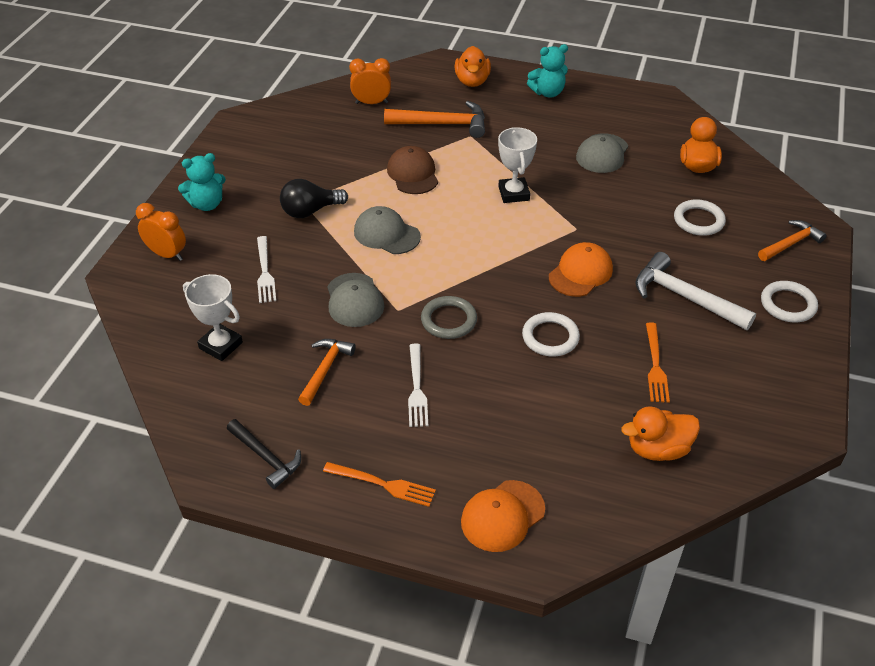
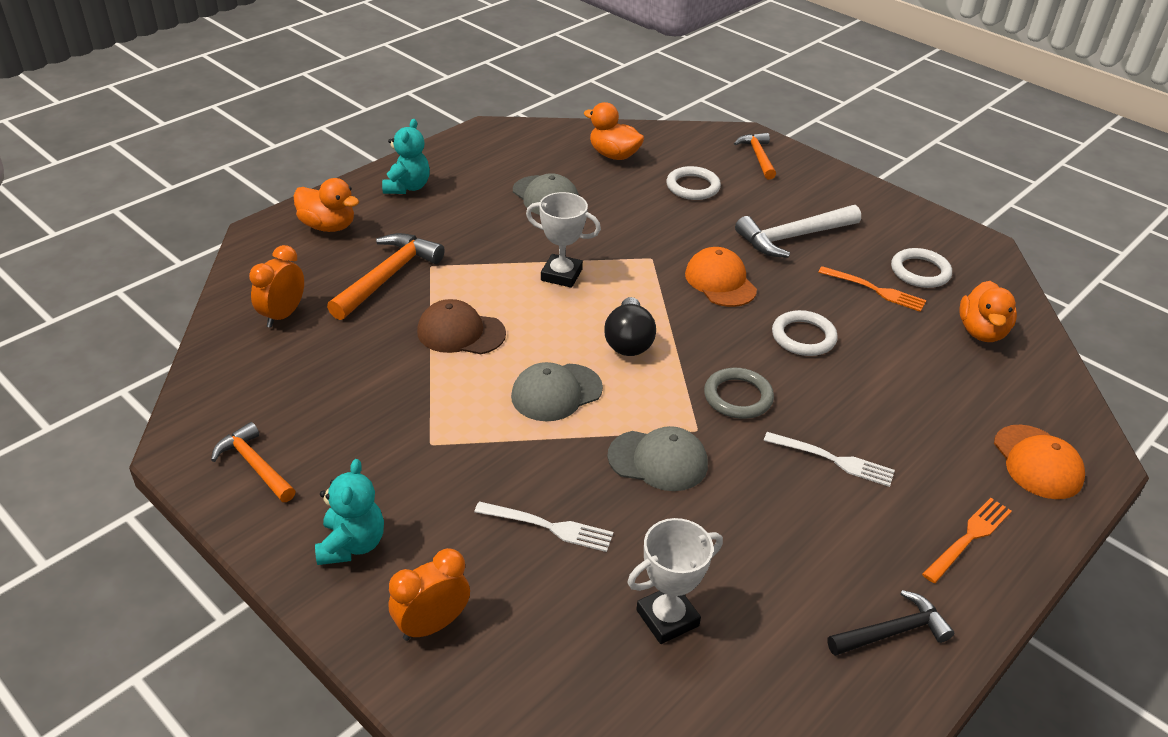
camera: 65 degrees left, 5 degrees down
black light bulb [280,179,348,218] -> black light bulb moved to [604,297,656,356]
orange hammer [298,339,356,406] -> orange hammer moved to [211,422,296,502]
white ring [761,281,818,322] -> white ring moved to [891,248,952,288]

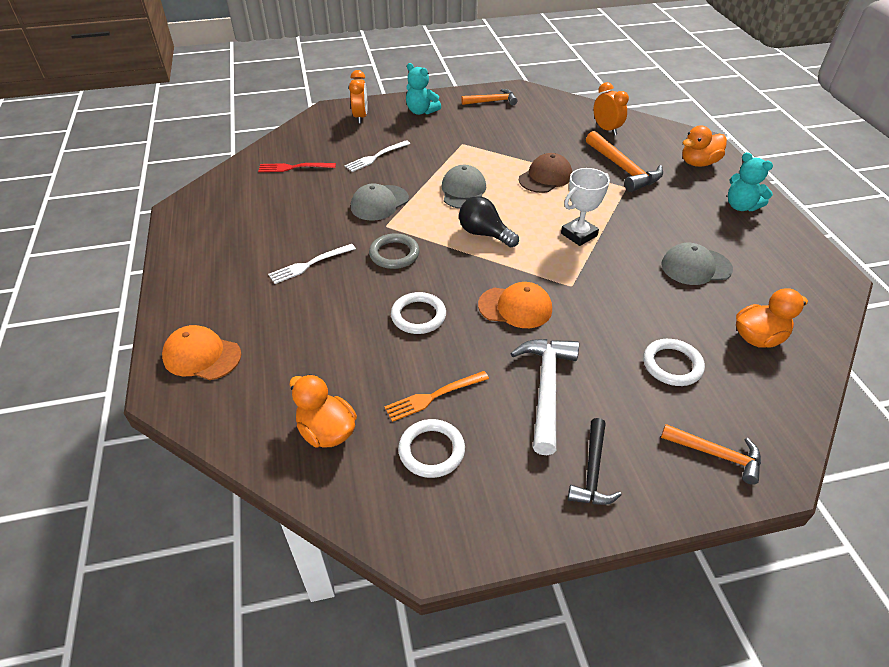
camera: 125 degrees right, 5 degrees up
white trophy [627,518,723,644] -> red fork [258,163,336,172]
black hammer [827,590,954,656] -> black hammer moved to [568,418,622,505]
orange fork [922,498,1012,583] -> none

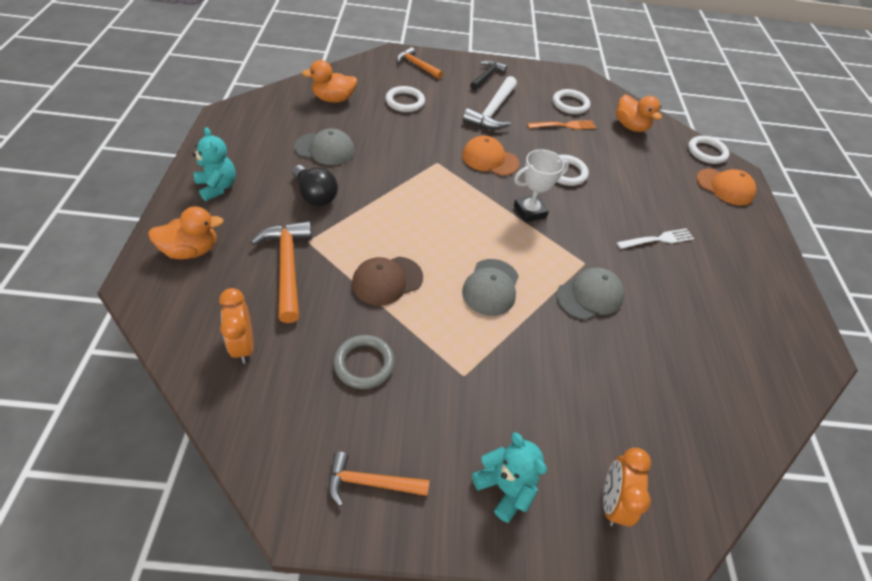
camera: 170 degrees left, 5 degrees up
red fork [258,163,336,172] -> none
white fork [345,140,411,172] -> none
grey ring [369,233,420,269] -> grey ring moved to [333,335,395,389]
black light bulb [459,196,519,247] -> black light bulb moved to [292,165,338,206]
white trophy [561,168,610,246] -> white trophy moved to [514,149,569,223]
none -> white ring [688,136,729,164]

